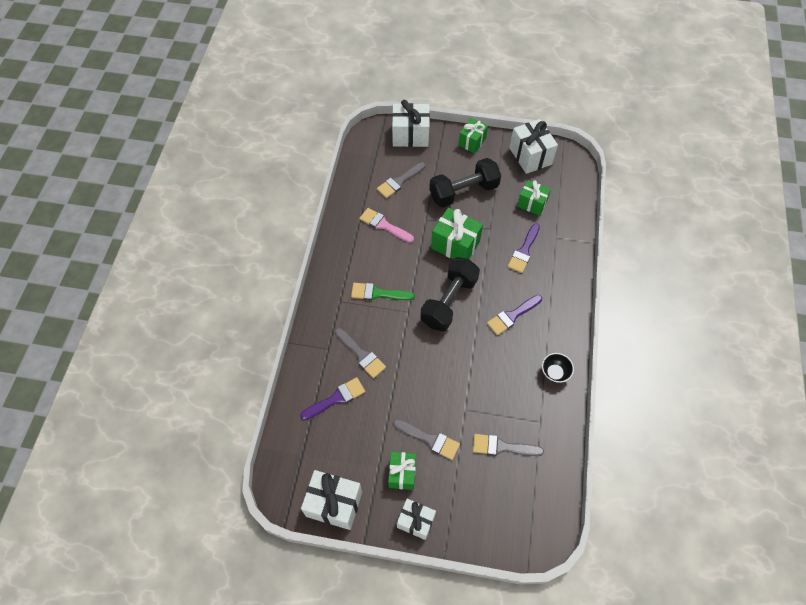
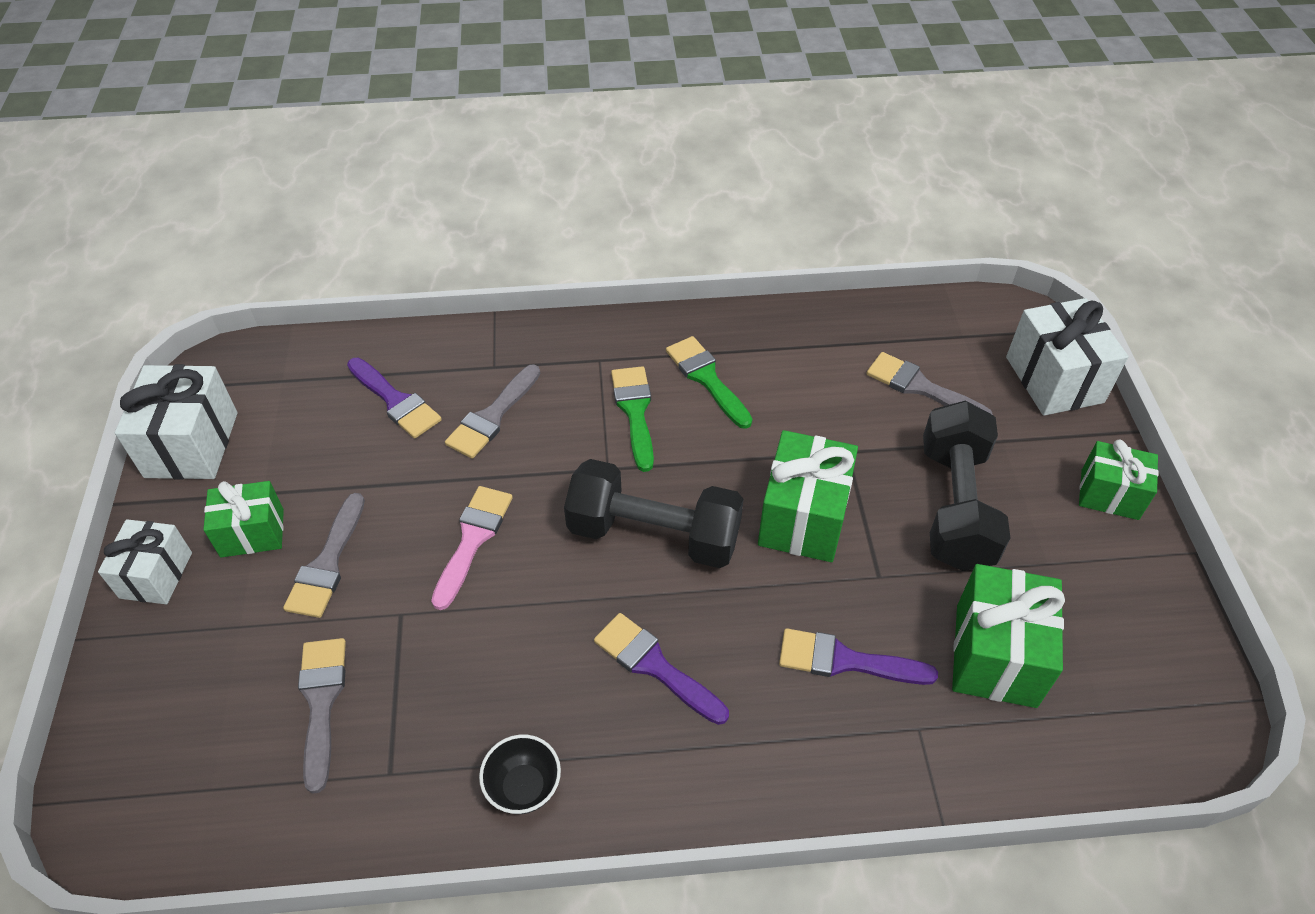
camera: 75 degrees right, 10 degrees down
pink brush [359,208,414,243] -> pink brush moved to [431,486,513,610]
black dumbbell [429,158,501,207] -> black dumbbell turned 45 degrees clockwise [923,401,1010,571]
white gift [509,119,558,174] -> none
green gift [517,180,551,216] -> green gift [952,564,1065,708], size x1.53
none -> green brush [666,336,753,429]

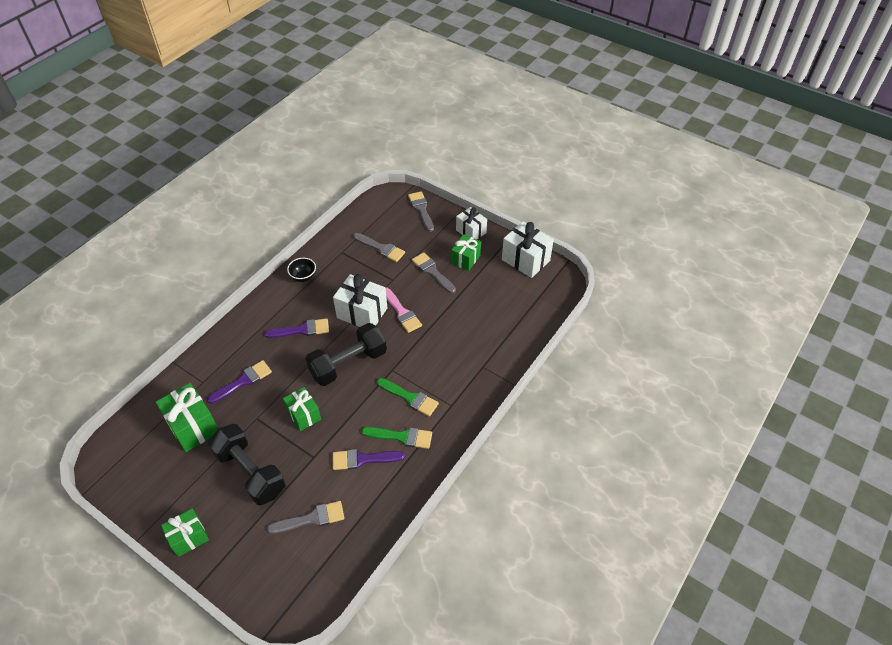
camera: 130 degrees right, 0 degrees up
purple brush [347,358,442,438] -> purple brush moved to [333,449,405,470]
grey brush [445,364,540,459] -> grey brush moved to [408,191,434,232]
green gift [758,430,858,562] -> green gift [283,387,321,431], size x0.65
white gift [1006,298,1129,416] -> white gift moved to [333,274,387,327]

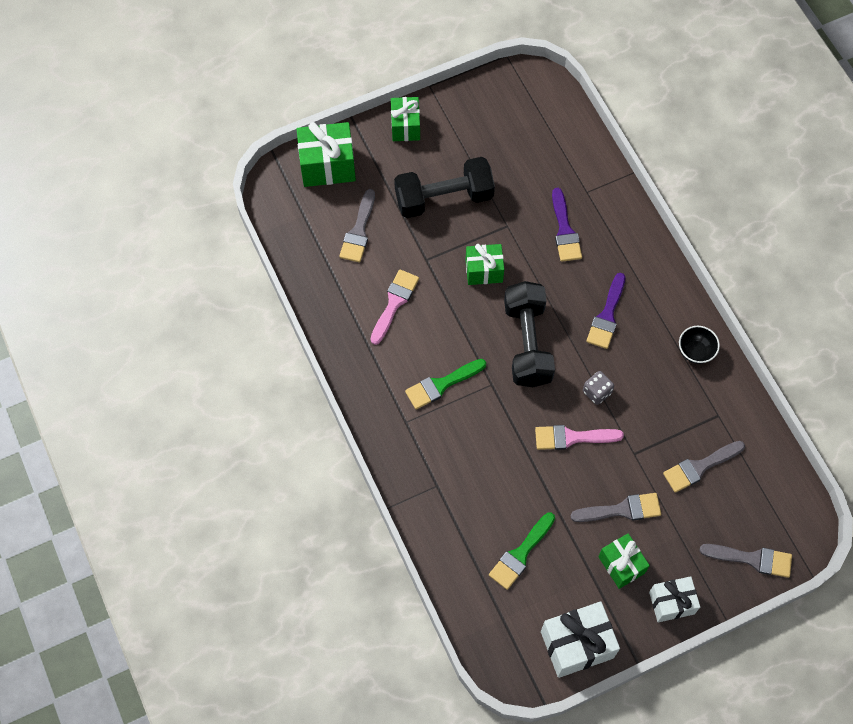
camera: 120 degrees right, 15 degrees up
green gift [156,383,218,452] -> green gift moved to [297,122,356,187]
white gift [333,274,387,327] -> grey dice [583,371,614,405]
purple brush [333,449,405,470] -> pink brush [370,269,419,345]
green brush [361,427,432,449] -> green brush moved to [489,513,555,590]

